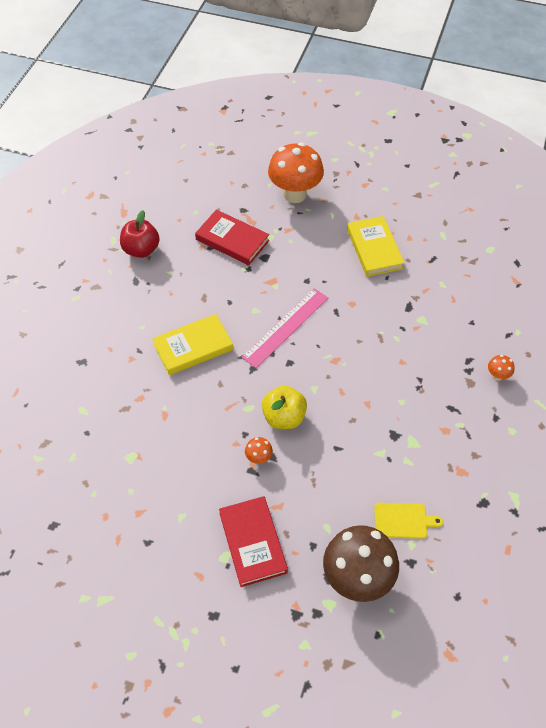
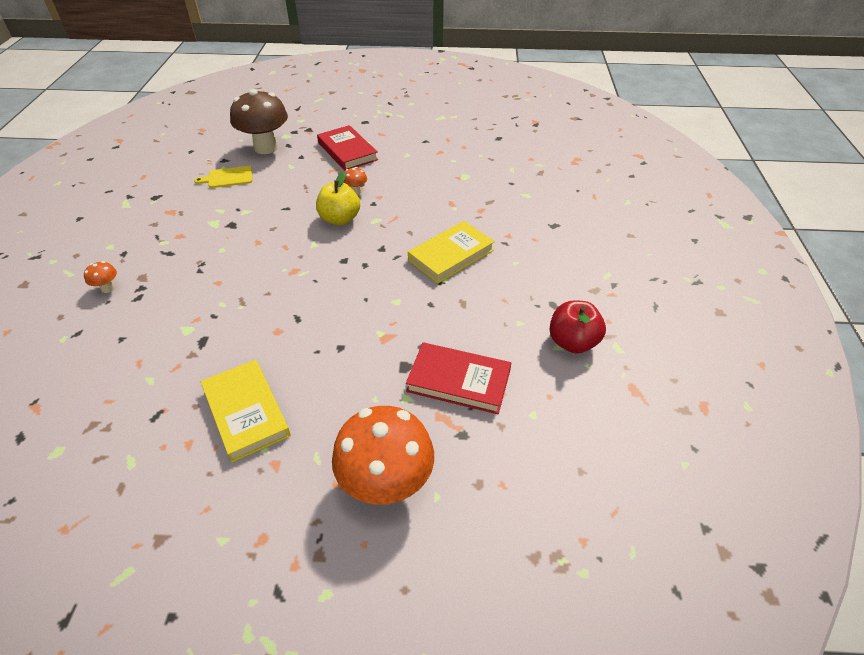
camera: 165 degrees right, 10 degrees down
pink ruler [242,288,328,368] -> none

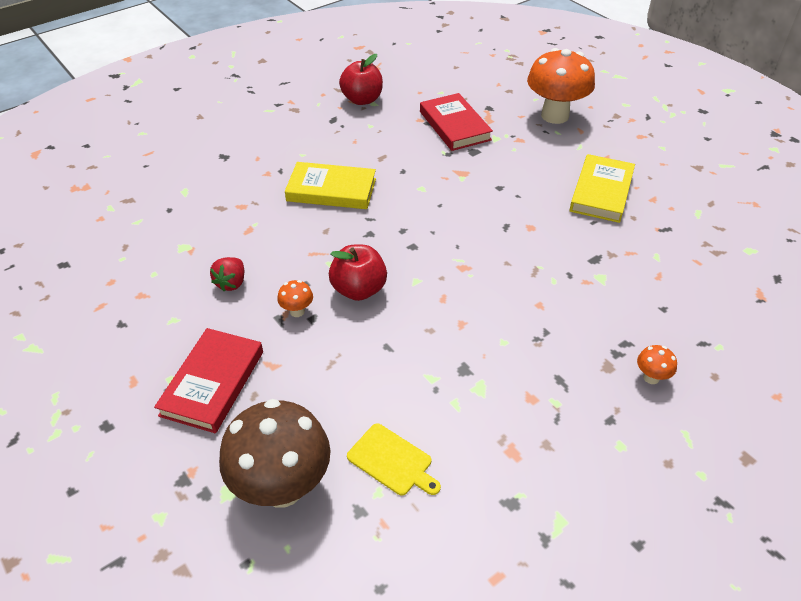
camera: 130 degrees left, 0 degrees up
yellow apple [316,171,360,225] -> red apple [329,244,387,301]
none -> red strawberry [210,257,244,292]

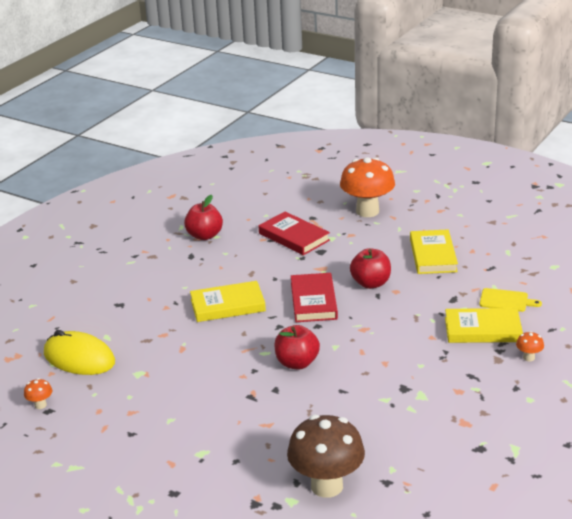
camera: 20 degrees left, 15 degrees down
red book [154,328,263,433] -> red book moved to [291,273,338,322]
red strawberry [210,257,244,292] -> none
orange mushroom [277,280,313,317] -> orange mushroom moved to [24,378,52,409]
yellow cutting board [347,423,441,496] -> yellow cutting board moved to [479,288,542,312]
none -> yellow mouse [44,330,115,375]
none -> red apple [350,248,391,289]
none -> yellow book [445,308,523,343]

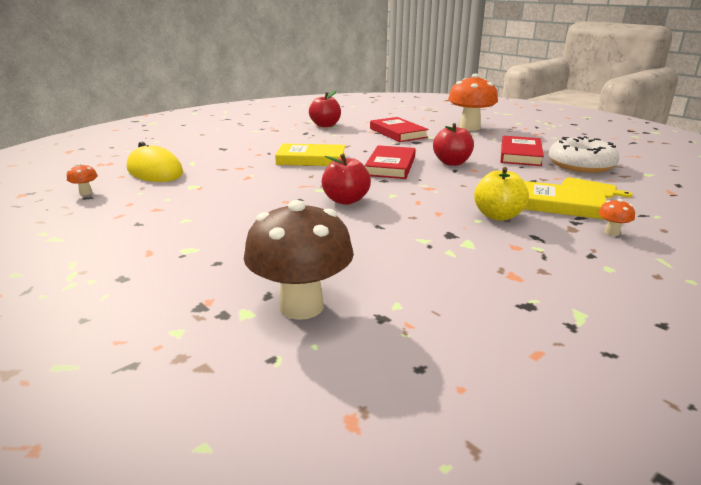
camera: 15 degrees right, 5 degrees down
yellow book [410,230,458,274] -> red book [501,136,544,166]
none -> yellow apple [474,167,529,221]
none -> white donut [549,136,619,173]

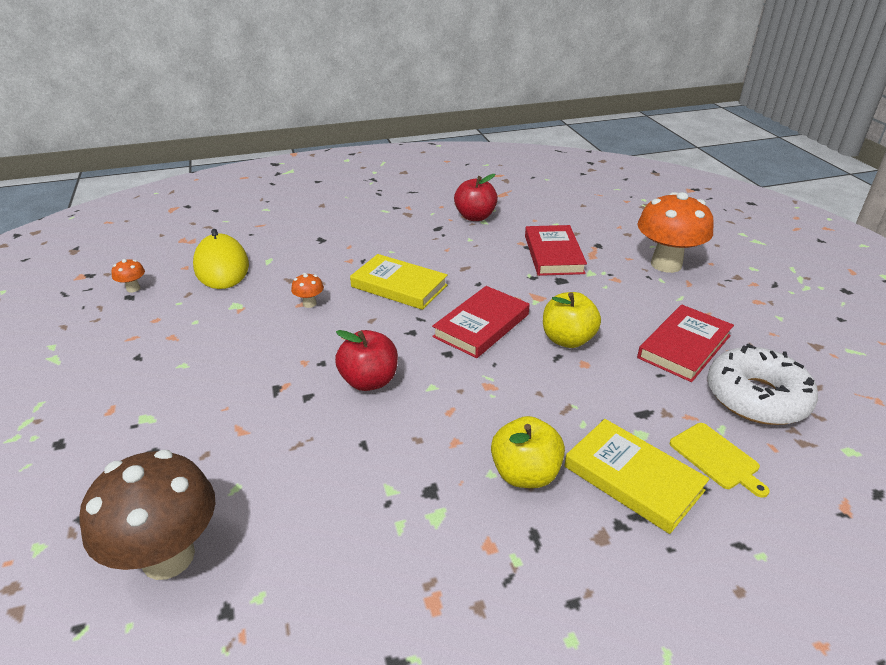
camera: 25 degrees right, 10 degrees up
red apple [433,123,474,166] -> yellow apple [543,292,601,348]
orange mushroom [598,199,635,236] -> orange mushroom moved to [291,273,324,308]

